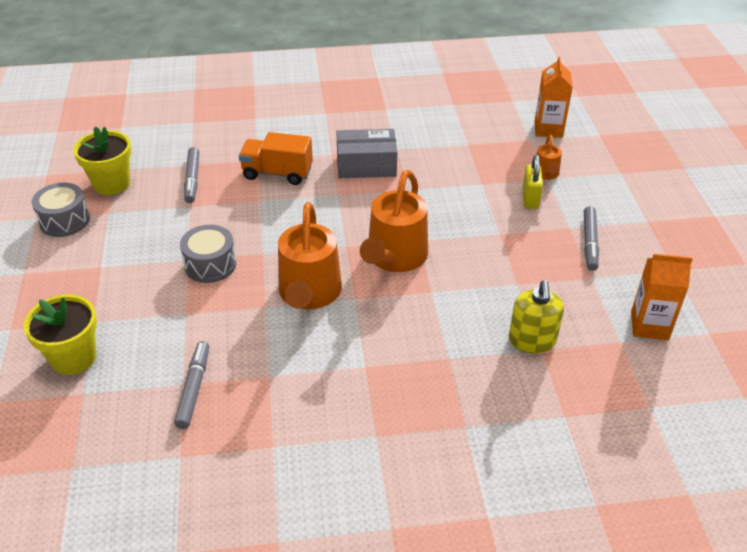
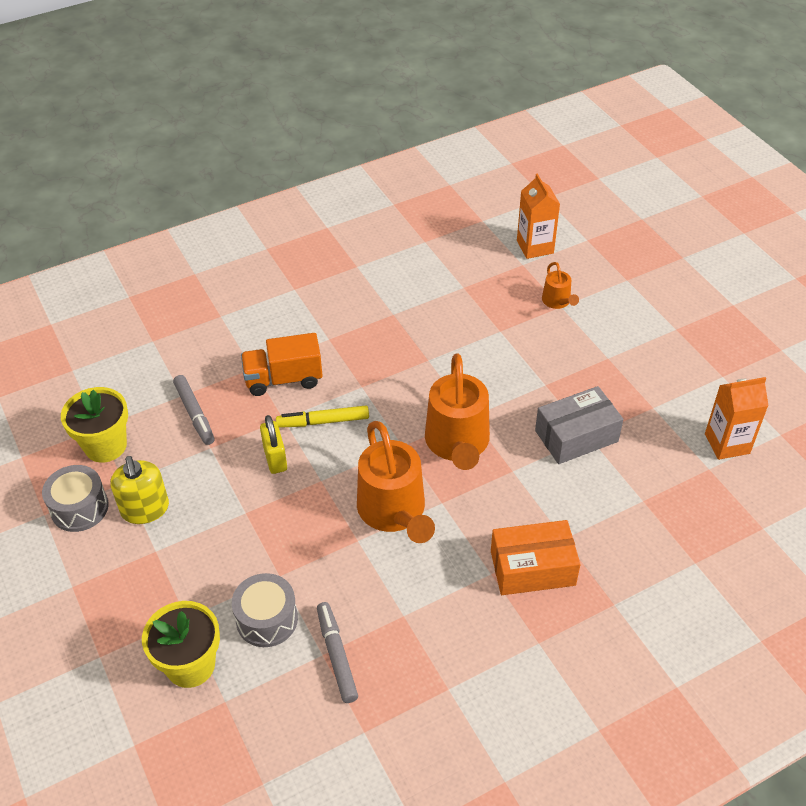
camera: 20 degrees left, 5 degrees up
grey drum [180,225,236,283] -> grey drum moved to [232,573,298,647]
grey box [336,129,397,178] -> grey box moved to [535,386,623,464]
yellow soap dispenser [509,280,564,354] -> yellow soap dispenser moved to [110,456,169,524]
yellow padlock [522,155,543,209] -> yellow padlock moved to [260,415,287,474]
grey marker [584,206,599,271] -> none
none -> yellow marker [276,406,369,428]
none -> orange box [491,520,581,595]

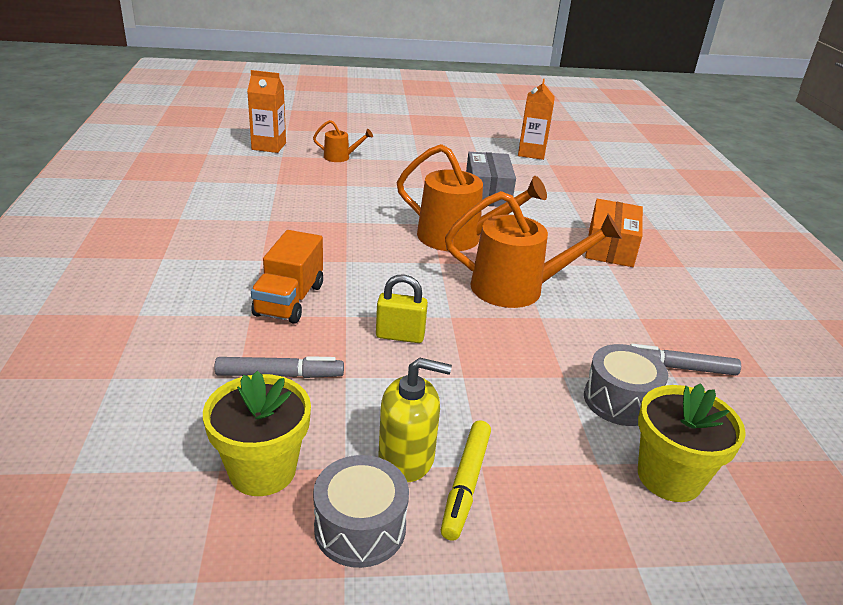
camera: 70 degrees left, 15 degrees down
yellow marker [276,406,369,428] -> yellow marker moved to [441,420,491,541]

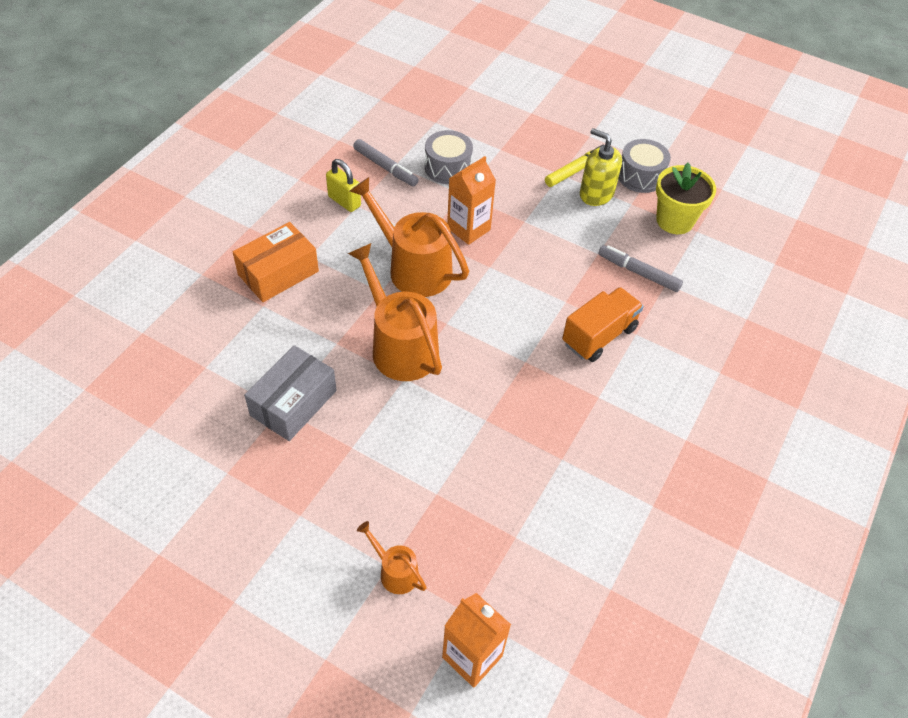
camera: 145 degrees left, 20 degrees up
yellow padlock [376,274,428,343] -> yellow padlock moved to [326,159,361,212]
orange carton [518,79,555,160] -> orange carton moved to [447,156,496,245]
yellow flower pot [638,383,746,502] -> none

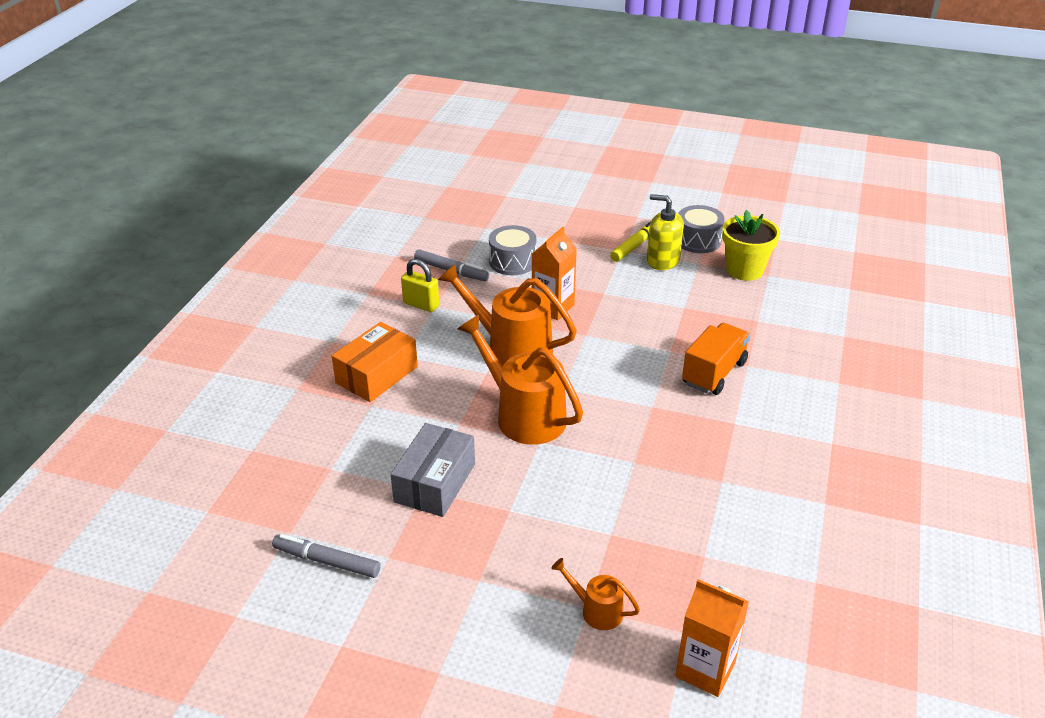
camera: 10 degrees left, 15 degrees down
grey marker [599,245,683,292] -> grey marker moved to [272,534,381,578]

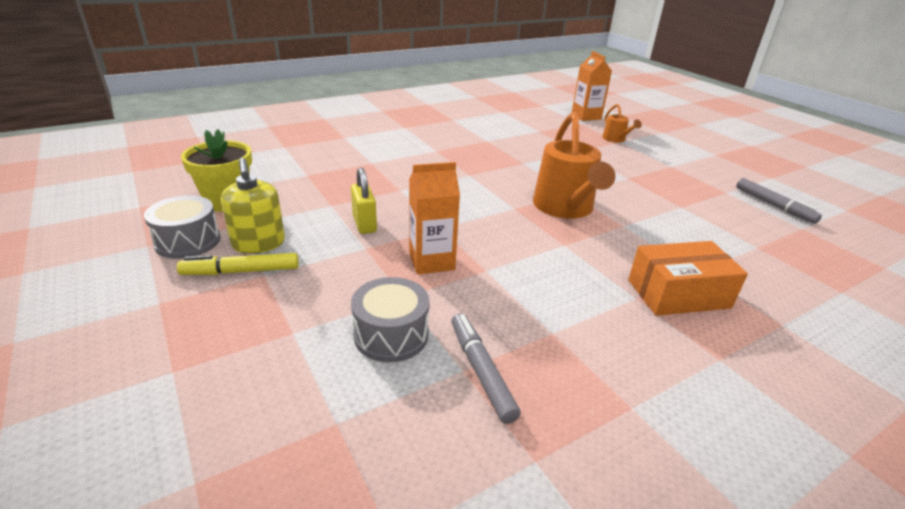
camera: 140 degrees left, 5 degrees down
grey box [390,423,475,517] -> none
yellow padlock [401,259,439,312] -> yellow padlock moved to [351,167,377,234]
orange watering can [438,263,577,367] -> none
orange truck [682,323,750,395] -> none

